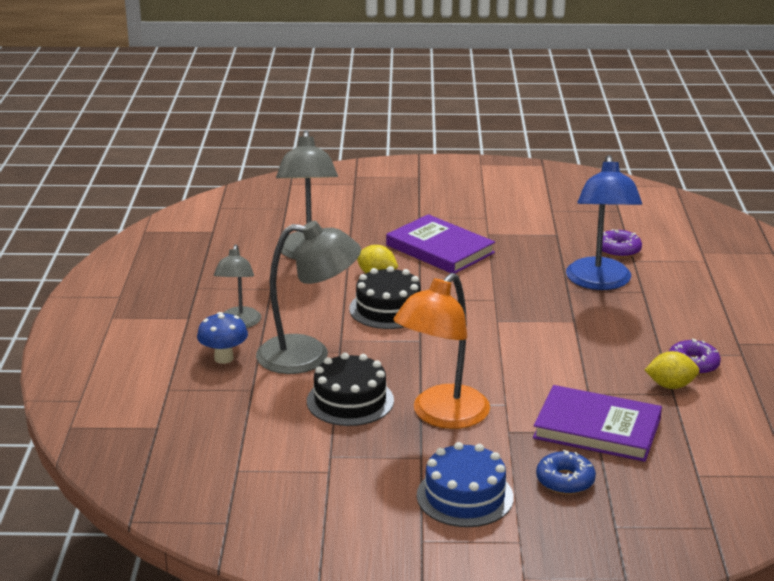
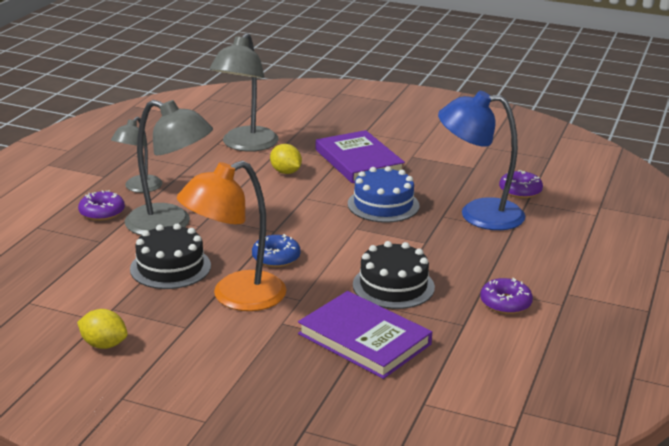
camera: 20 degrees right, 0 degrees up
blue mushroom [197,312,248,364] -> purple donut [78,190,125,221]
black cake [349,266,421,329] -> black cake moved to [353,241,435,309]
blue cake [417,442,514,527] -> blue cake moved to [348,166,419,223]
blue donut [536,450,596,495] -> blue donut moved to [252,234,301,267]
blue lamp [566,155,642,290] -> blue lamp turned 75 degrees clockwise [438,91,525,230]
yellow lemon [645,351,699,389] -> yellow lemon moved to [77,309,128,349]

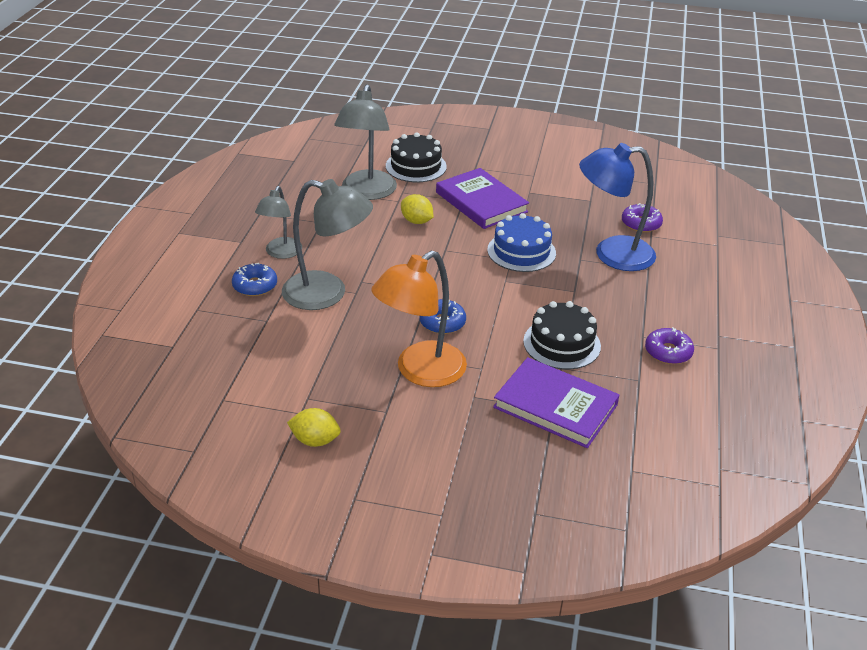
camera: 10 degrees left, 10 degrees up
purple donut [78,190,125,221] -> blue donut [232,263,277,296]
black cake [130,224,211,289] -> black cake moved to [386,132,447,182]

